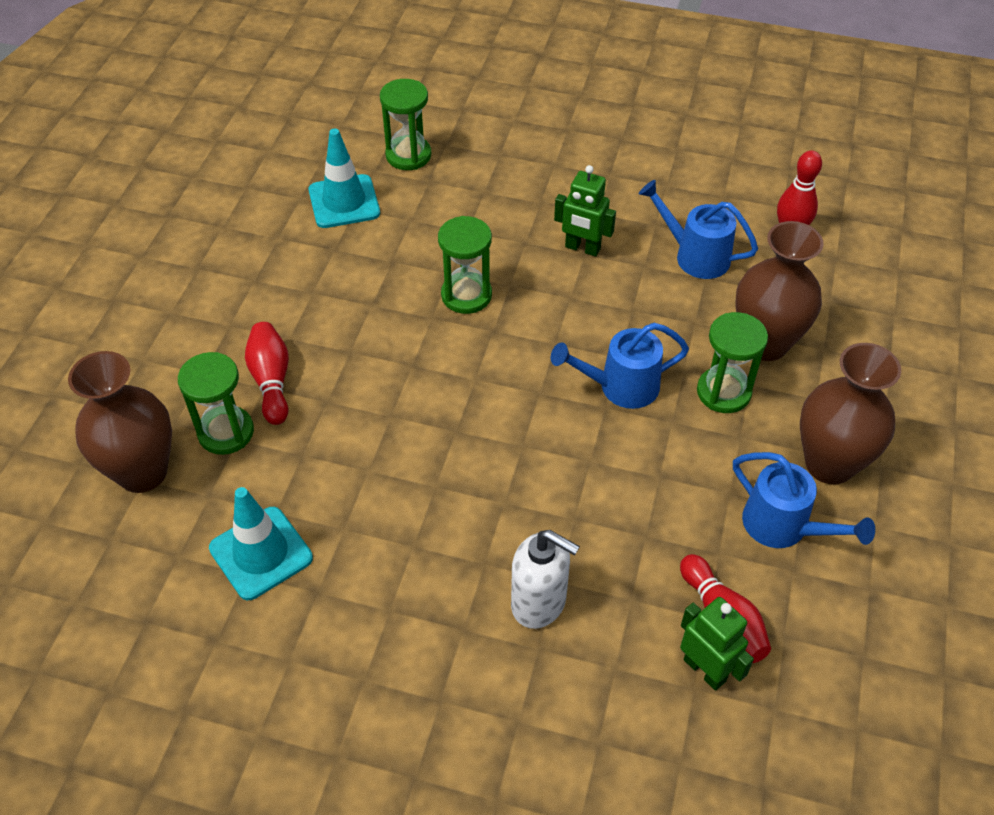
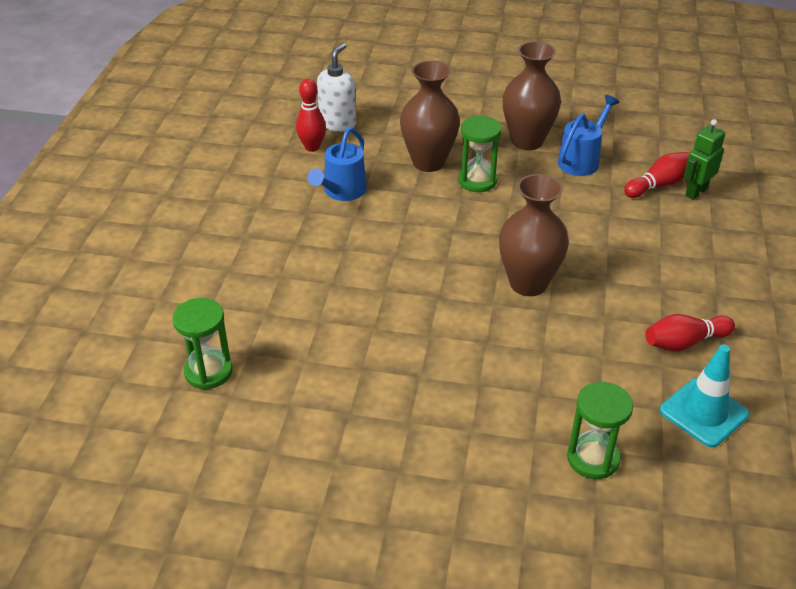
camera: 95 degrees left, 10 degrees down
brown vase [68,351,172,493] -> brown vase moved to [499,174,569,296]
red bowling pin [245,322,289,425] -> red bowling pin moved to [645,314,735,351]
turquoise traffic cone [309,129,380,228] -> none
green hourglass [438,216,492,314] -> none
white soap dispenser [511,530,580,629] -> white soap dispenser moved to [317,43,356,132]
blue watering can [551,323,689,409] -> none
green robot [554,165,616,257] -> none

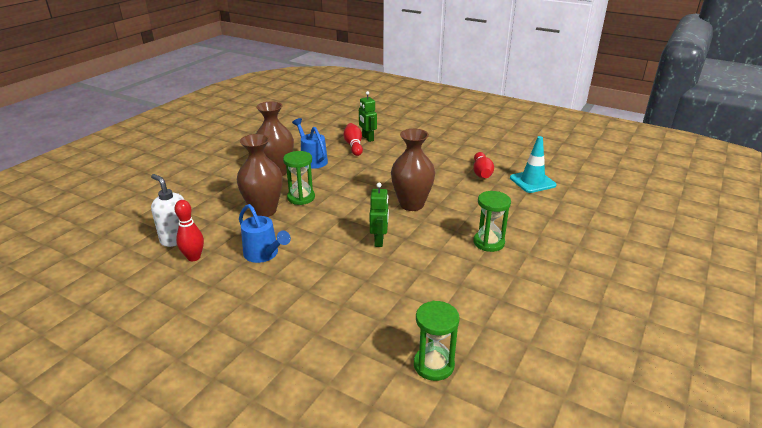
camera: 70 degrees left, 10 degrees down
green hourglass [567,382,633,479] -> green hourglass moved to [473,191,511,252]
none -> green robot [370,183,389,247]

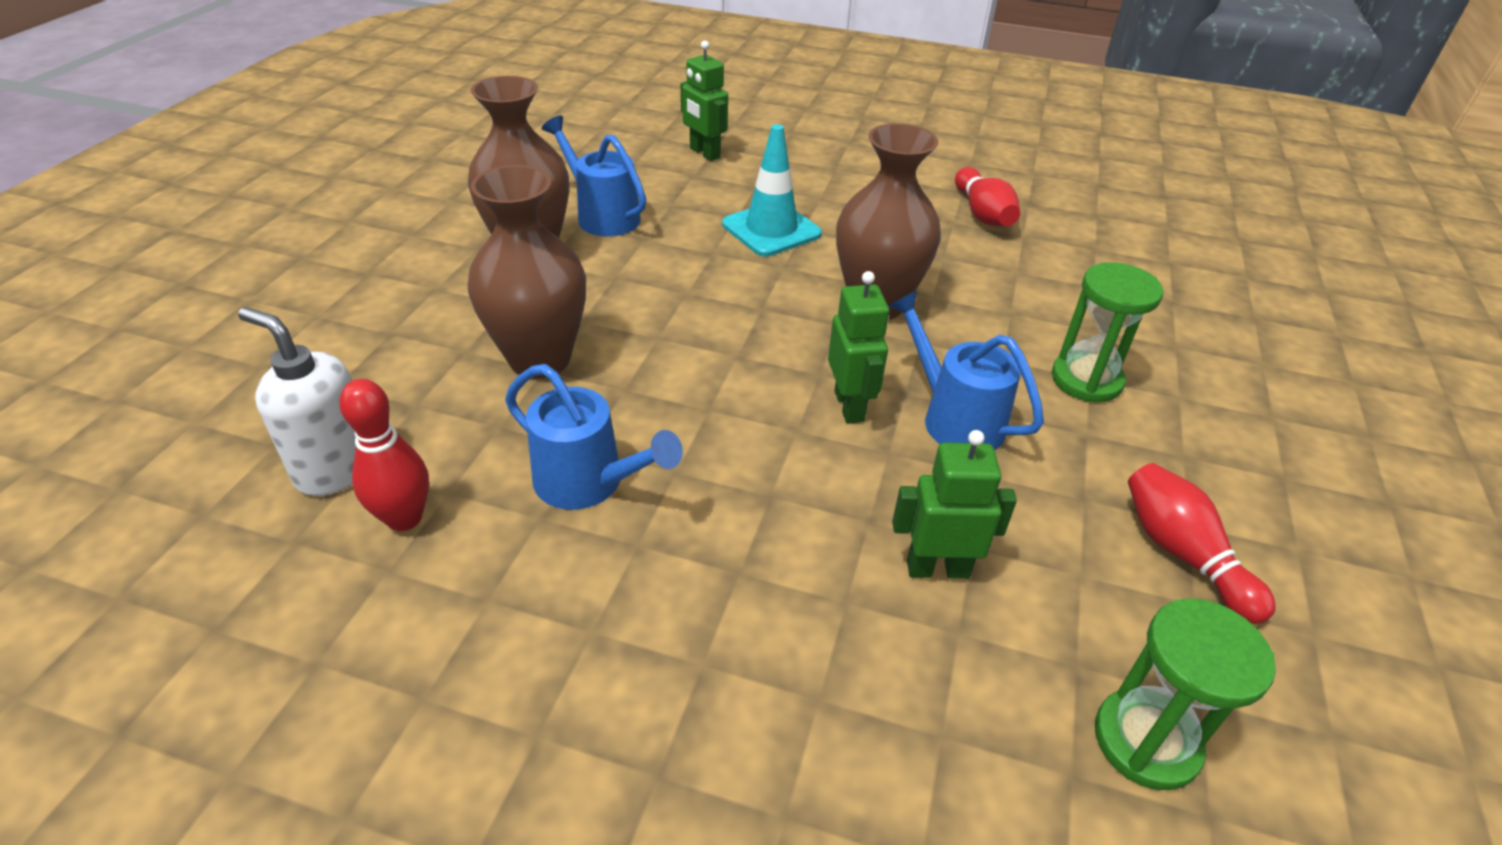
camera: 15 degrees left, 10 degrees up
green hourglass [283,151,315,205] -> none
red bowling pin [344,123,363,156] -> red bowling pin moved to [1128,463,1276,624]
turquoise traffic cone [510,136,556,193] -> turquoise traffic cone moved to [722,124,822,256]
none -> blue watering can [888,291,1044,450]
none -> green robot [892,430,1017,579]

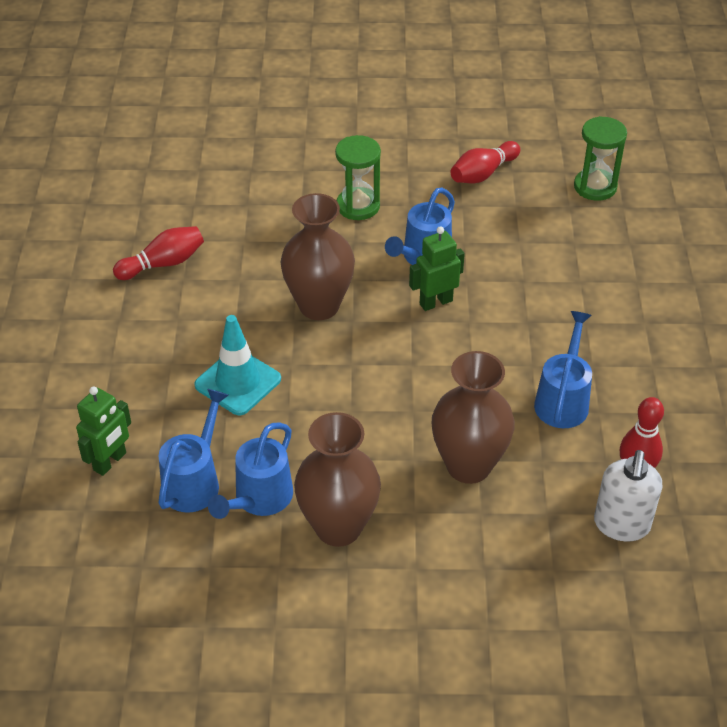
camera: 105 degrees left, 5 degrees up
green robot [892,430,1017,579] -> none
none -> blue watering can [158,389,229,513]

